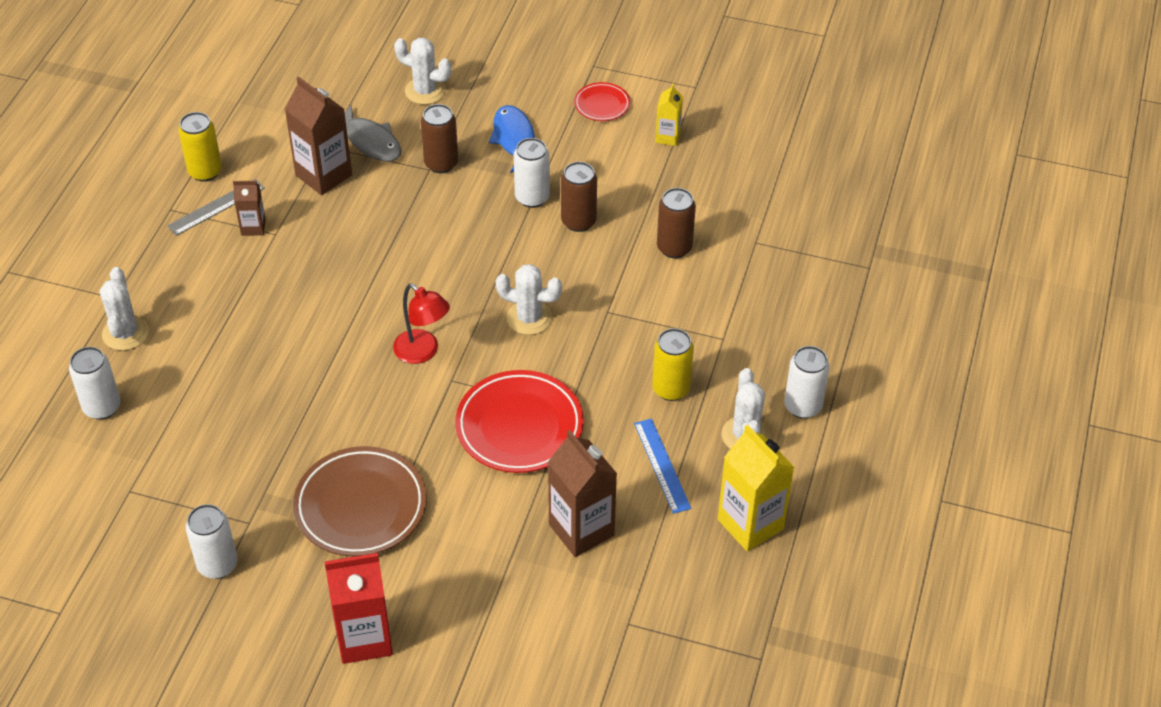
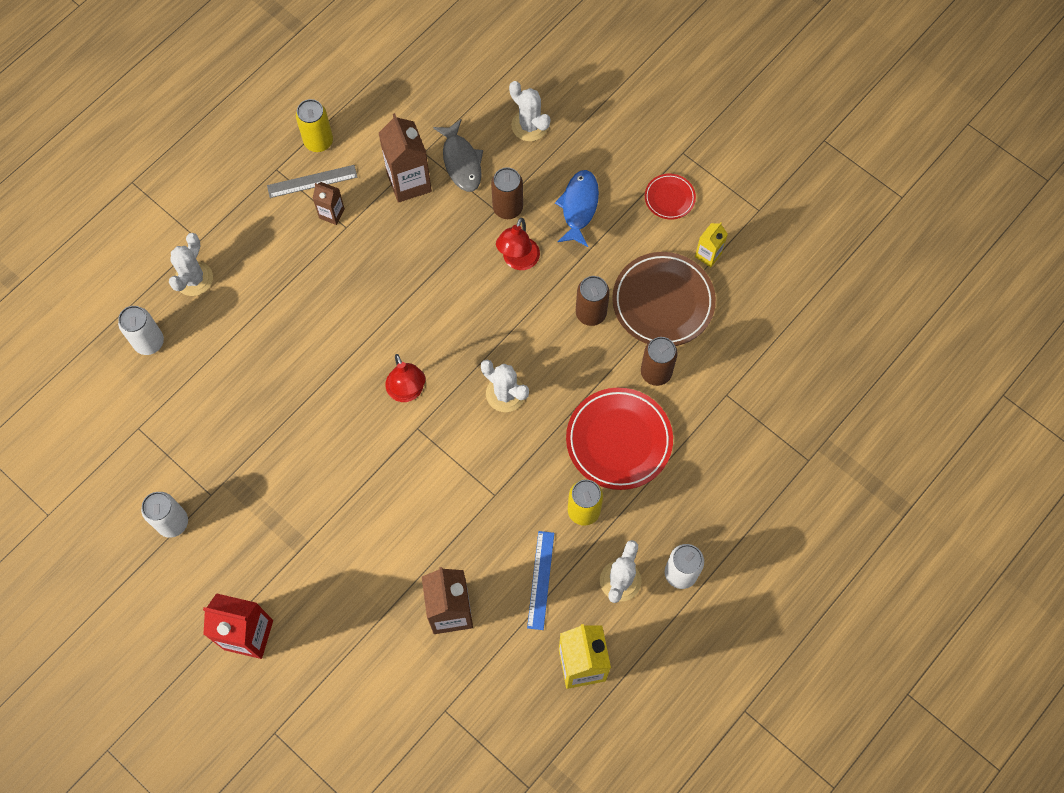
camera: 25 degrees right, 20 degrees up
brown plate [293,446,427,557] -> brown plate moved to [612,252,716,346]
red plate [455,370,584,473] -> red plate moved to [566,388,673,490]
white can [514,138,550,208] -> none
none -> red lamp [496,218,540,270]

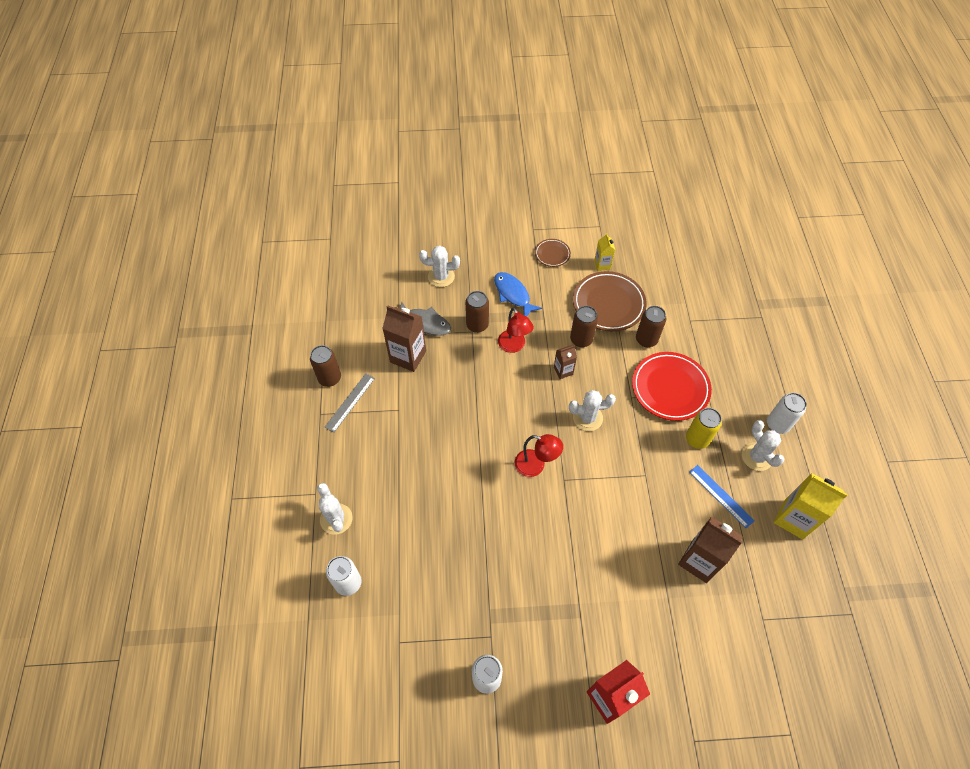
camera: 45 degrees left, 10 degrees down
yellow can [296,99,333,152] -> brown can [310,345,341,387]
brown carton [313,182,345,225] -> brown carton moved to [554,345,577,379]
red plate [645,174,696,220] -> brown plate [535,239,571,267]

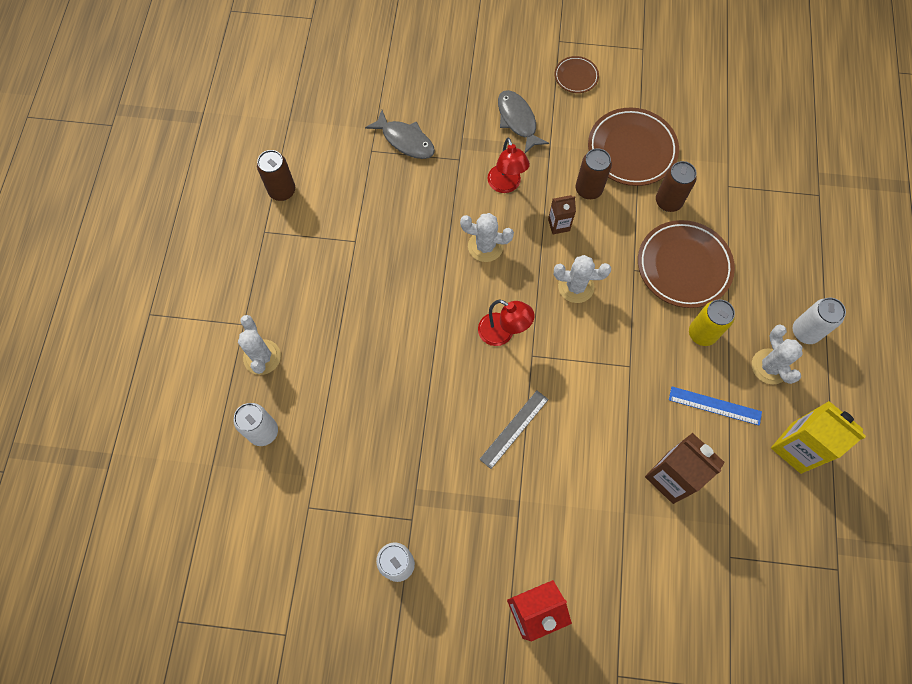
camera: 10 degrees right, 10 degrees up
grey ruler [325,373,375,433] -> grey ruler moved to [479,391,549,469]
brown carton [382,305,426,372] -> none
white cactus [419,245,460,287] -> white cactus moved to [460,213,514,262]
brown can [465,291,489,333] -> none
blue fish [494,272,542,316] -> grey fish [498,90,549,153]
yellow carton [594,233,615,271] -> none
red plate [632,352,712,421] -> brown plate [638,220,735,308]
blue ruler [690,465,755,528] -> blue ruler turned 45 degrees counterclockwise [669,387,762,426]

